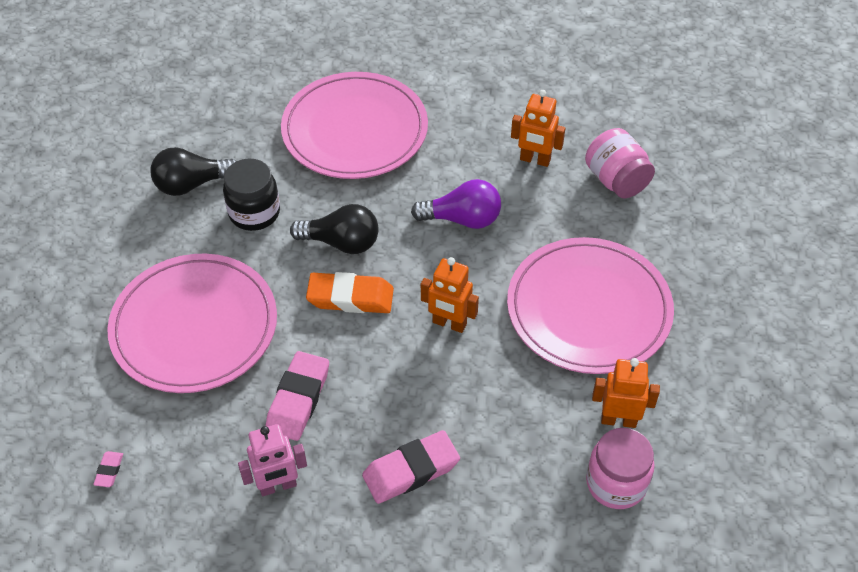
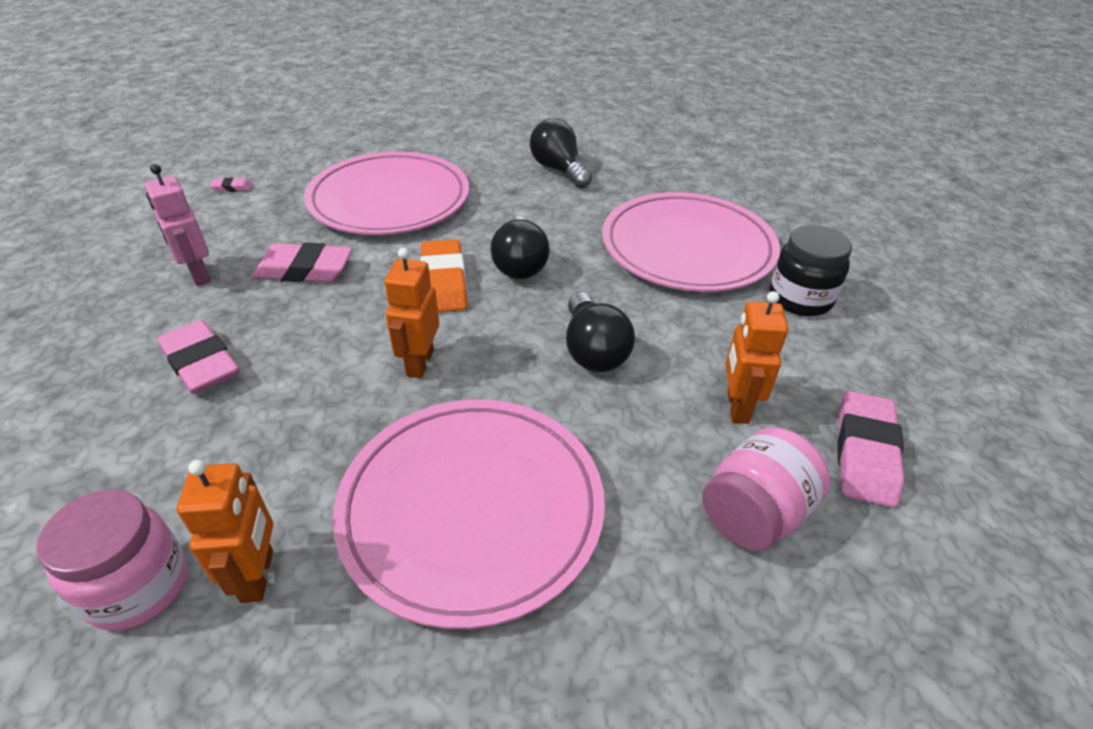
camera: 75 degrees right, 10 degrees down
black jar [223,159,280,231] -> black jar moved to [770,225,852,316]
purple light bulb [411,179,501,229] -> black light bulb [566,292,635,372]
none -> pink eraser [837,391,904,508]

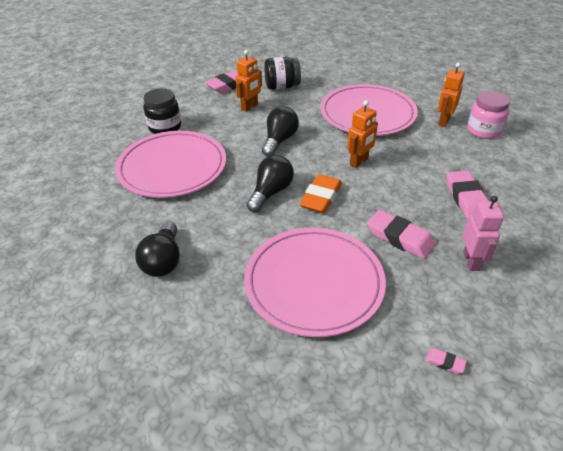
camera: 145 degrees left, 0 degrees up
pink jar [702,427,831,551] -> black jar [264,57,301,90]

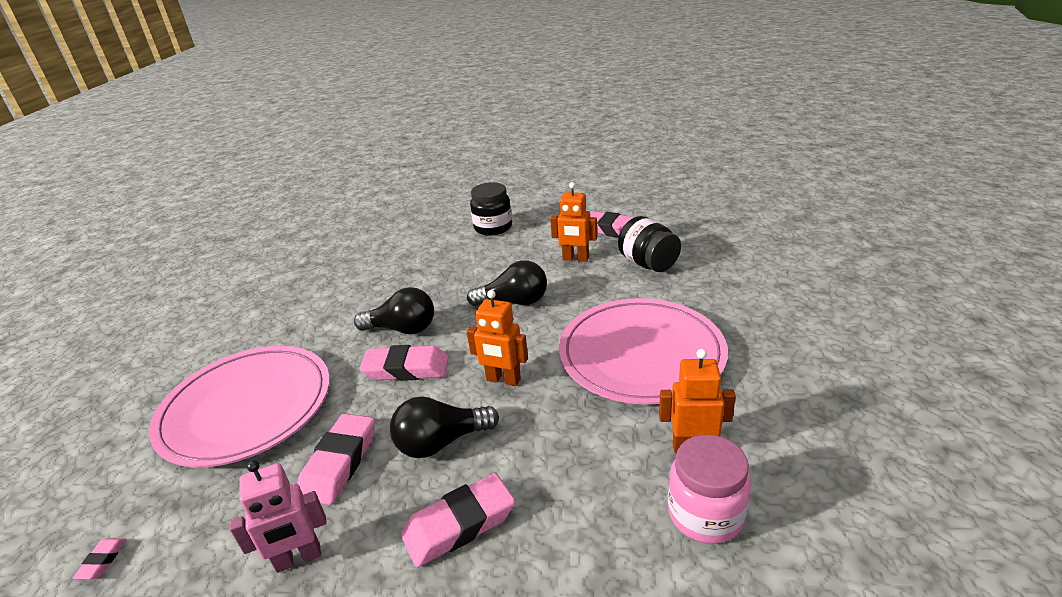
camera: 70 degrees right, 10 degrees down
pink plate [115,131,226,198] -> none
black light bulb [135,222,180,277] -> black light bulb moved to [390,396,499,458]
orange eraser [299,174,342,213] -> pink eraser [359,345,449,381]

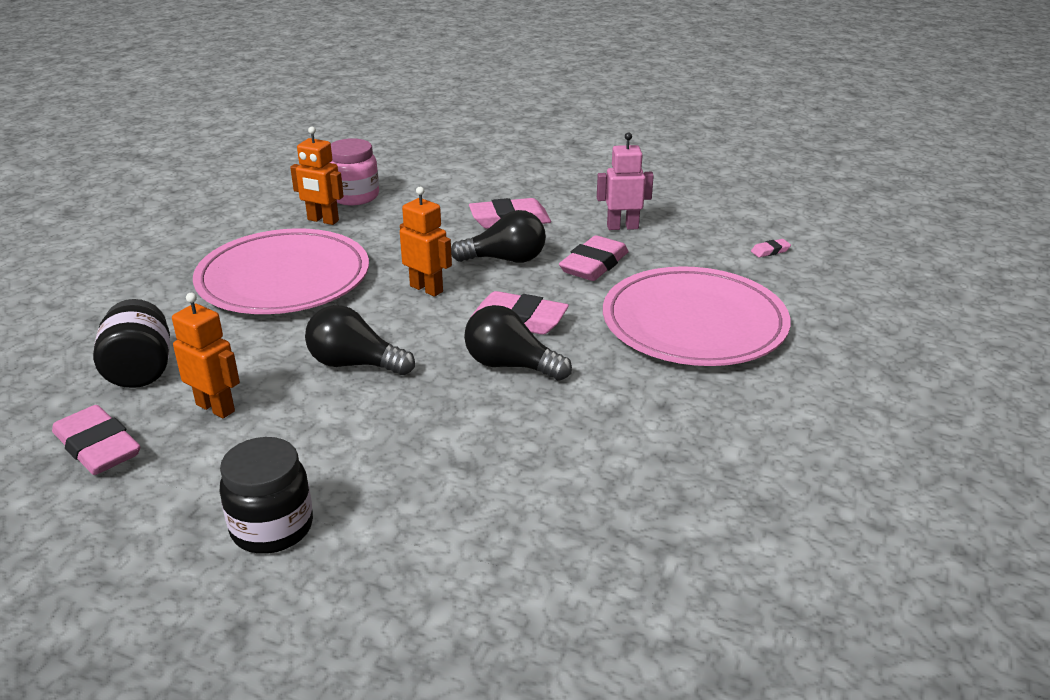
camera: 165 degrees left, 0 degrees up
pink eraser [73,538,127,580] -> pink eraser turned 45 degrees clockwise [751,239,791,257]

